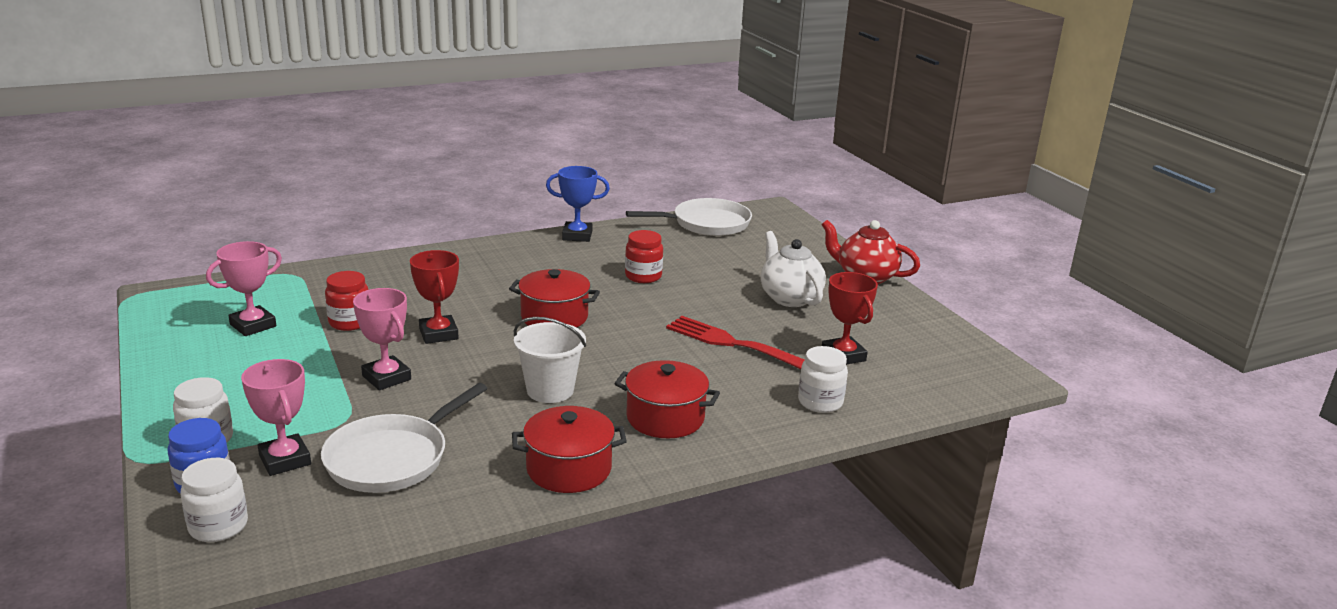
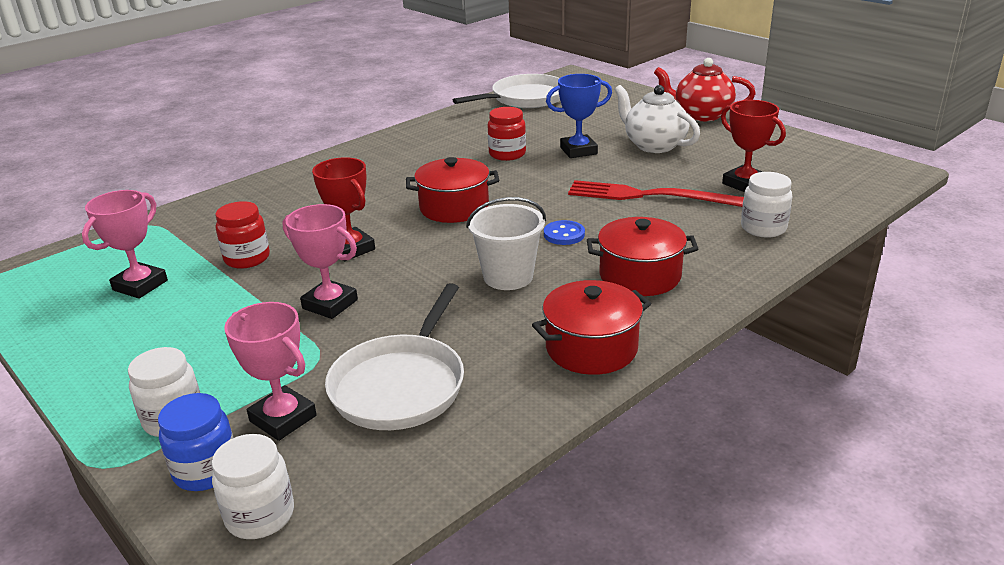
camera: 15 degrees left, 5 degrees up
blue trophy [546,166,610,242] -> blue trophy moved to [546,74,612,158]
none -> blue button [544,220,585,245]

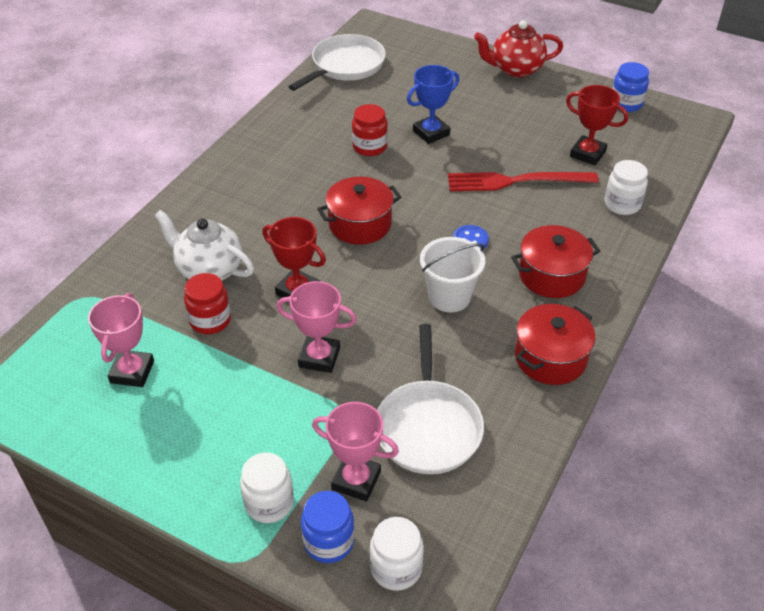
camera: 20 degrees left, 15 degrees up
white teapot [614,85,700,153] -> white teapot moved to [154,210,254,280]
none -> blue jar [612,62,649,112]

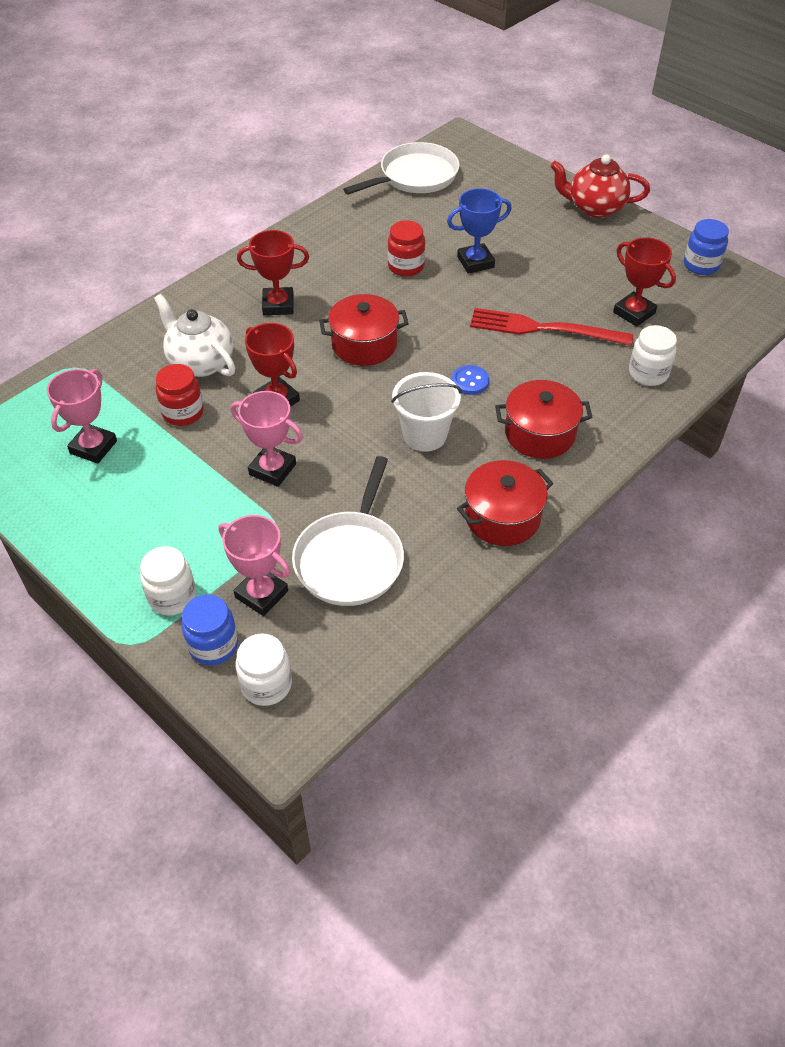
camera: 15 degrees right, 5 degrees up
none -> red trophy [237,230,309,315]

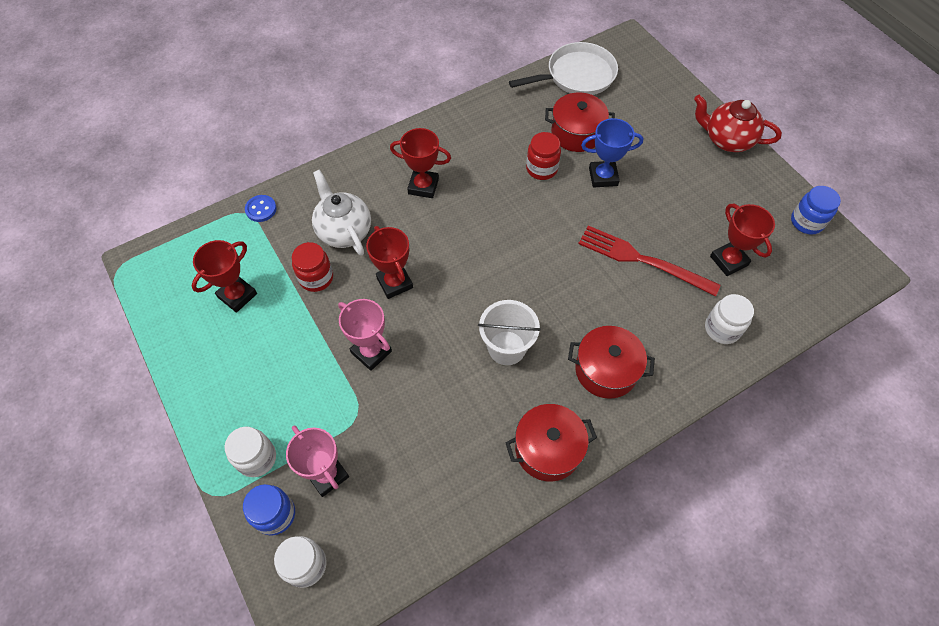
camera: 15 degrees right, 10 degrees up
pink trophy [47,369,117,464] -> red trophy [192,240,257,313]
white pan [292,456,404,606] -> none
red pot [319,294,409,366] -> red pot moved to [545,93,615,152]
blue button [452,365,489,395] -> blue button moved to [245,195,277,222]

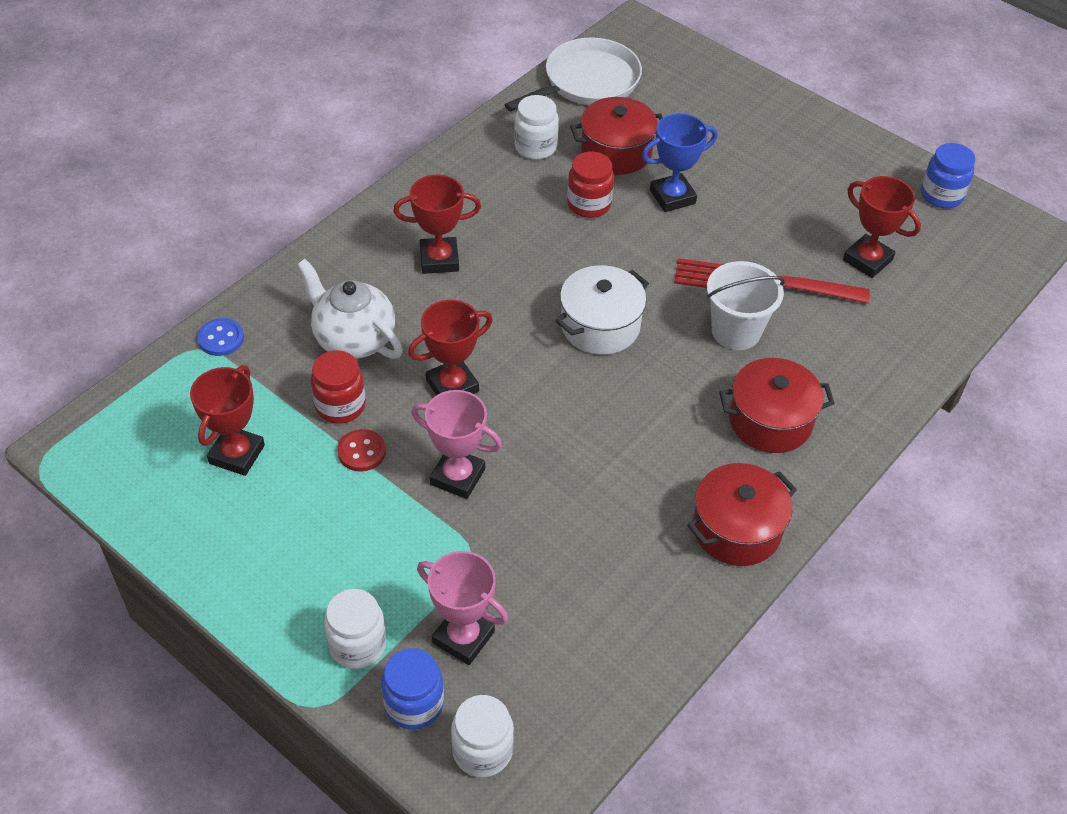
camera: 20 degrees left, 10 degrees down
red trophy [366,226,413,299] -> red trophy turned 75 degrees counterclockwise [408,300,493,395]
white bucket [478,300,541,365] -> white bucket moved to [707,261,785,350]
red teapot [694,95,782,152] -> none
white jar [705,294,754,344] -> white jar moved to [514,95,559,160]
none -> red button [337,429,386,472]
none -> white pot [555,265,649,355]

